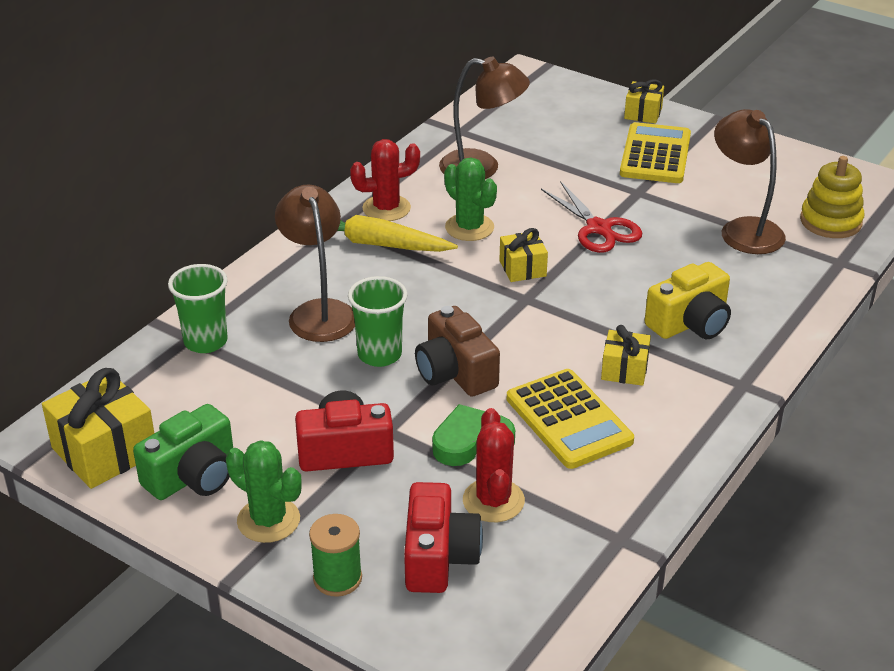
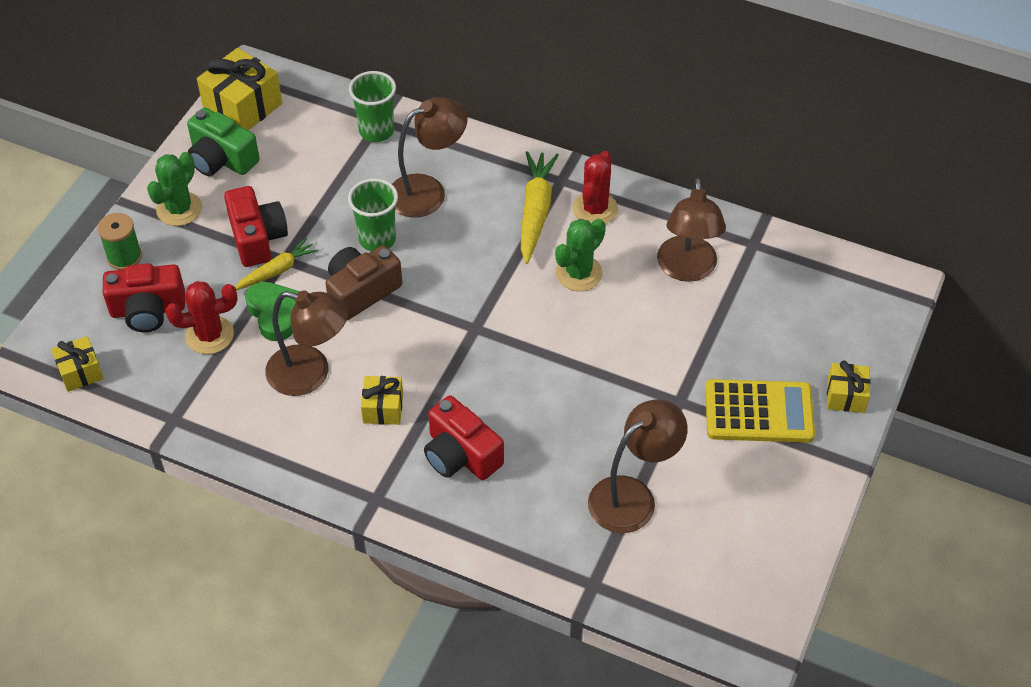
camera: 80 degrees right, 15 degrees up
red cactus [350,139,420,221] -> red cactus turned 45 degrees clockwise [572,151,618,224]
yellow gift [499,228,548,282] -> yellow gift moved to [51,336,104,392]
yellow calculator [507,369,634,469] -> brown lamp [265,290,349,396]
red scissors [541,181,642,253] -> none
yellow camera [645,262,731,339] -> red camera [424,396,504,480]
yellow stacking toy [800,156,864,238] -> none
none -> yellow carrot [236,238,318,290]

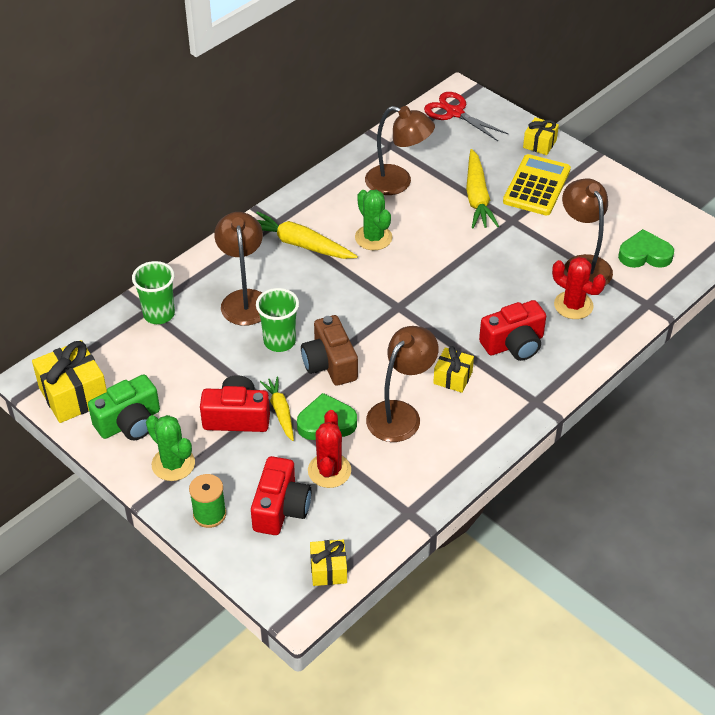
camera: 70 degrees left, 5 degrees down
red cactus [572,151,618,224] -> red cactus moved to [552,257,606,319]
none -> red scissors [424,92,509,141]
none -> yellow carrot [466,149,499,228]
none -> green heart [618,229,674,268]

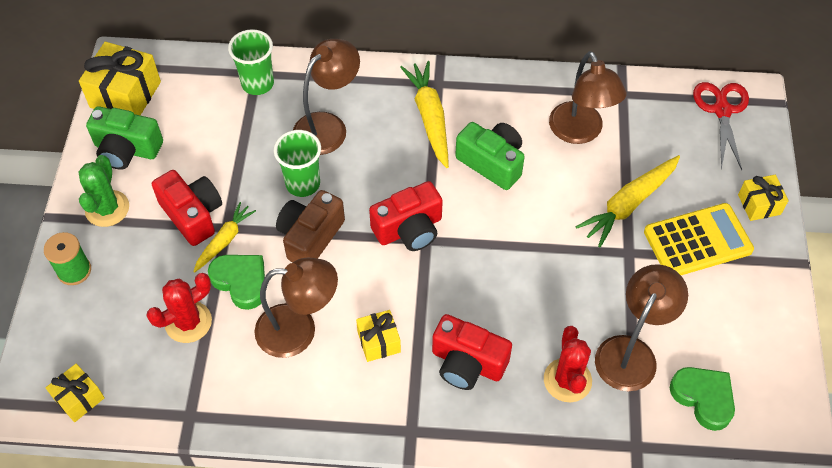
camera: 50 degrees right, 10 degrees up
red camera [251,456,311,535] -> red camera moved to [369,181,443,251]
green cactus [355,190,392,250] -> green camera [455,122,525,190]

